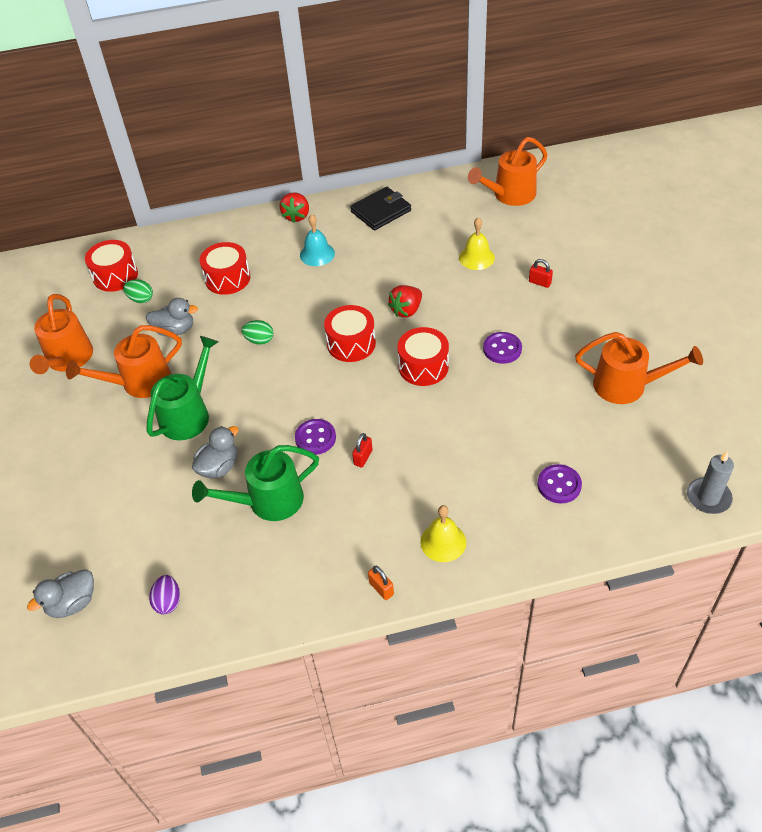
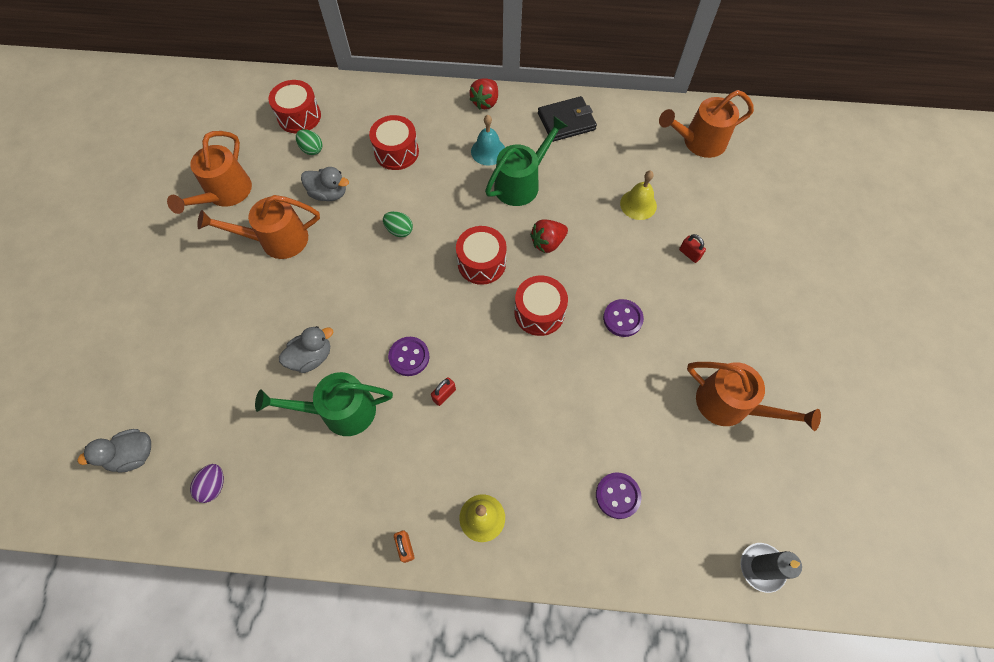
camera: 15 degrees right, 15 degrees up
green watering can [146,336,218,440] -> green watering can moved to [485,116,568,206]

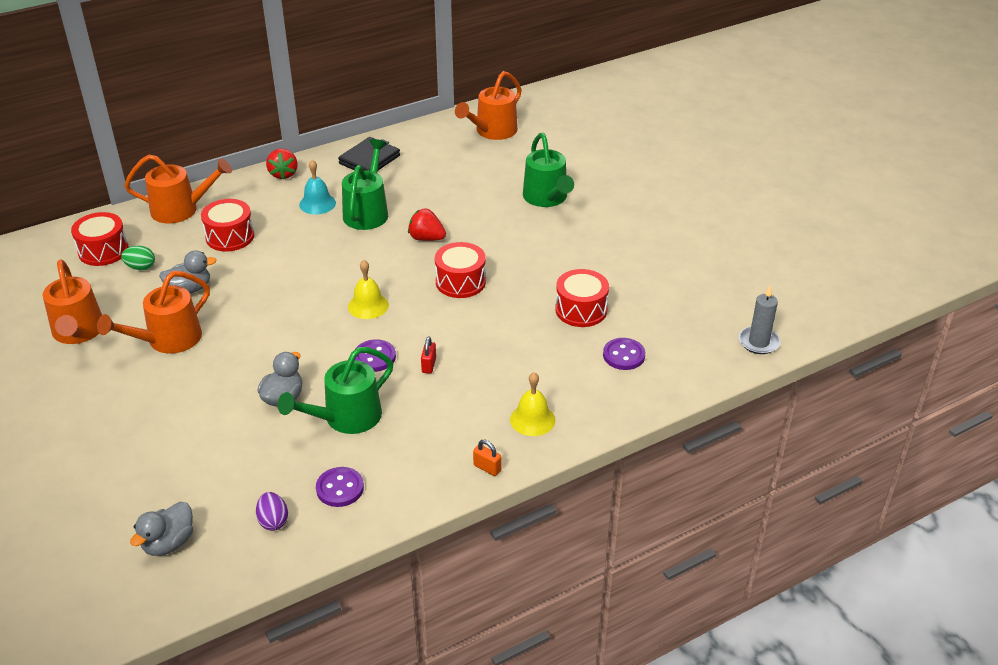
camera: 35 degrees left, 25 degrees down
green egg [383,211,413,237] -> none
red drum [456,226,507,285] -> red drum moved to [555,269,609,327]
red strawberry [530,219,568,253] -> red strawberry turned 90 degrees clockwise [408,208,446,241]
purple button [603,299,644,337] -> purple button moved to [316,467,364,507]
yellow bell [620,171,657,220] -> yellow bell moved to [348,260,389,319]
red padlock [679,234,706,263] -> green watering can [523,133,574,207]
orange watering can [687,362,821,431] -> orange watering can moved to [124,155,232,224]

